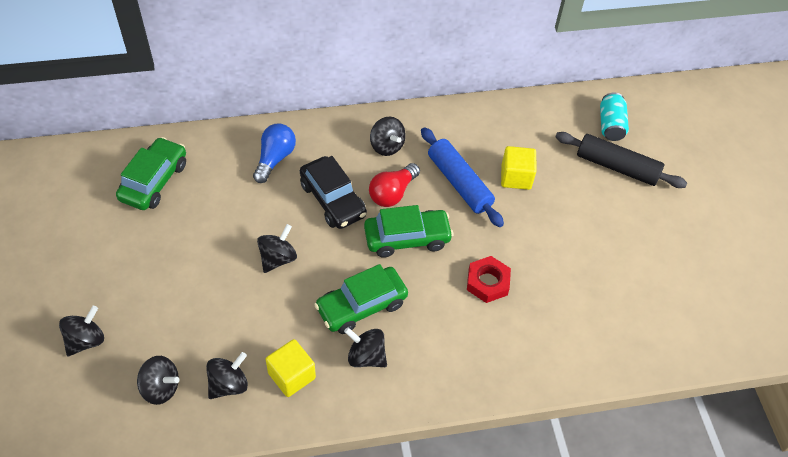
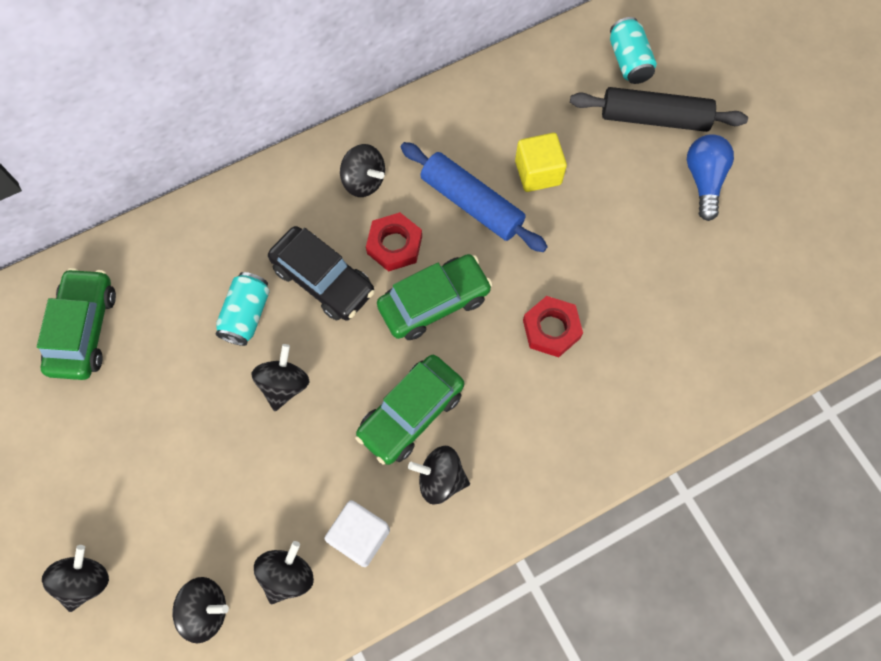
camera: 15 degrees left, 15 degrees up
blue light bulb [253,123,296,183] -> blue light bulb moved to [687,134,734,221]
yellow cube [265,339,316,397] -> white cube [325,500,390,567]
red light bulb [369,163,420,207] -> red nut [366,212,422,272]
none -> turquoise can [216,272,270,346]

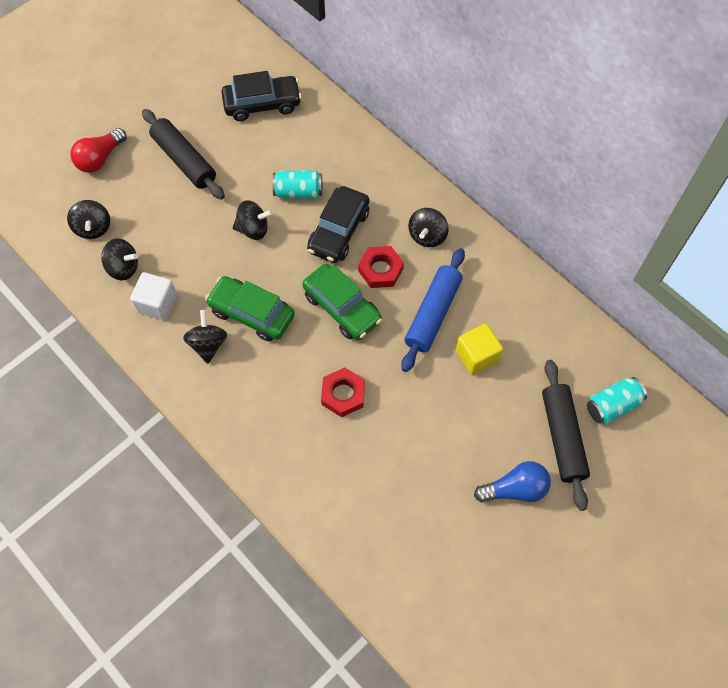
camera: 75 degrees right, 5 degrees down
green car [37,268,116,380] -> black car [221,71,302,121]
black spinning top [42,545,109,612] -> red light bulb [70,128,127,173]
none -> black rolling pin [142,109,225,200]

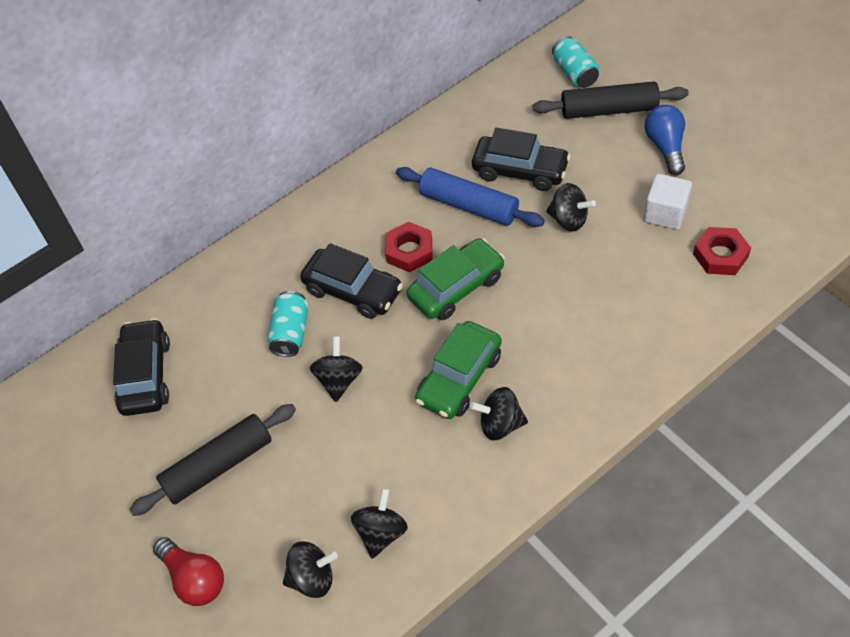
camera: 80 degrees left, 10 degrees down
white cube [130,272,177,321] -> white cube moved to [644,174,692,230]
red nut [321,367,365,417] -> red nut moved to [693,227,751,275]
black spinning top [408,208,448,247] -> black spinning top moved to [546,183,596,231]
yellow cube [456,323,503,375] -> black car [472,128,571,191]

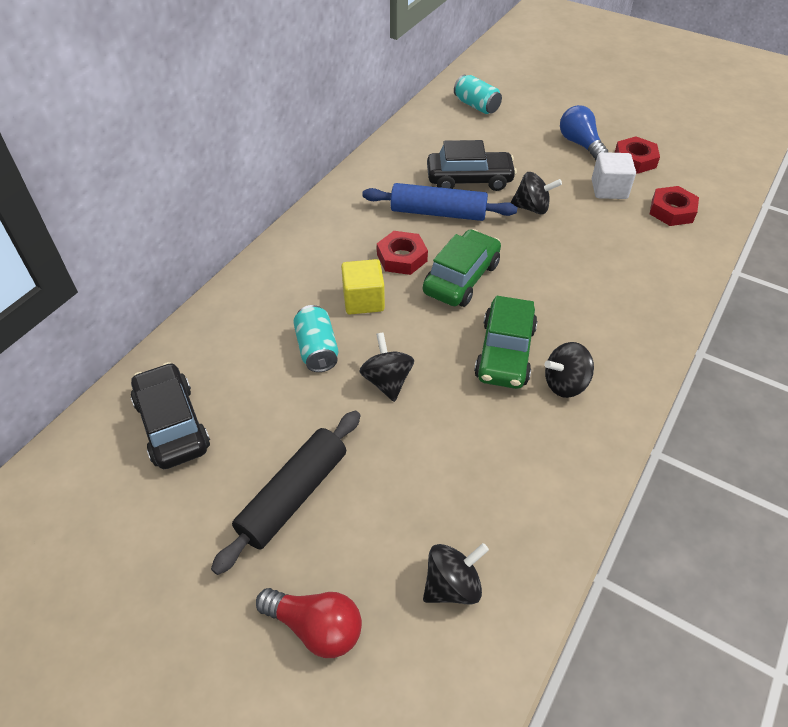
camera: 25 degrees left, 5 degrees down
black car [300,243,403,319] -> yellow cube [341,259,385,315]
black spinning top [351,488,408,559] -> none
black rolling pin [532,82,689,119] -> none
none -> red nut [614,136,660,174]

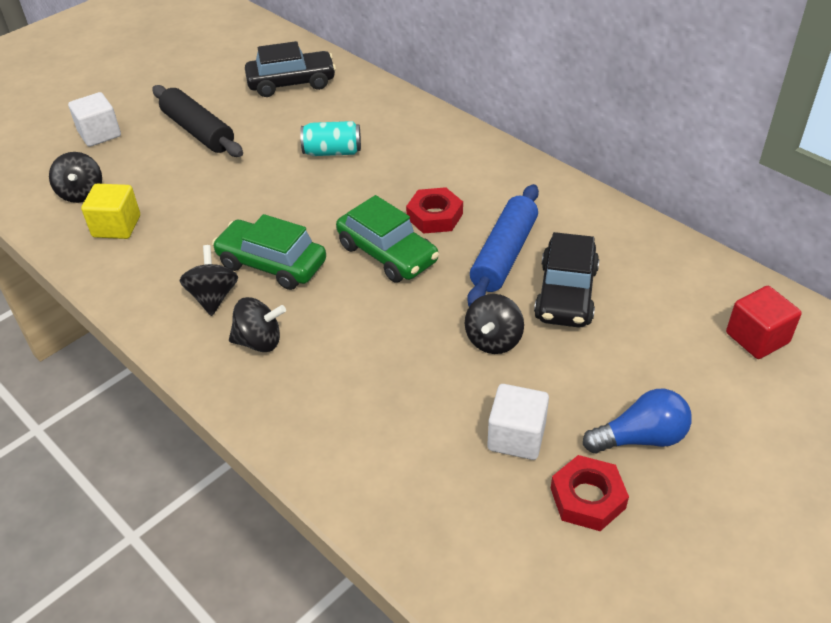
camera: 105 degrees right, 5 degrees down
red light bulb [256,588,362,658] -> white cube [68,92,121,147]
yellow cube [341,259,385,315] -> yellow cube moved to [81,184,140,239]
black spinning top [359,332,414,402] -> black spinning top moved to [229,297,286,352]
turquoise can [454,75,502,114] -> red cube [726,286,802,359]
red nut [650,186,699,226] -> none

